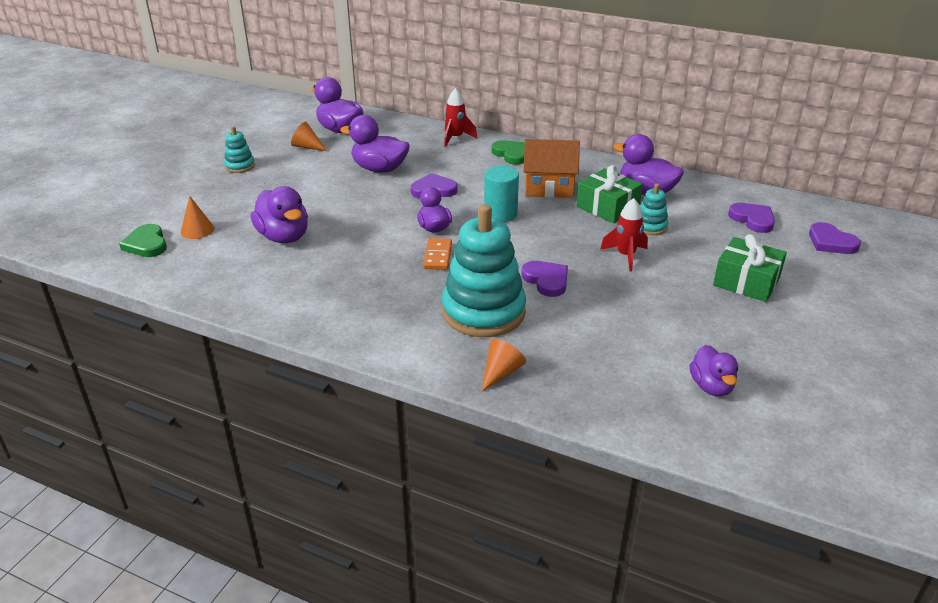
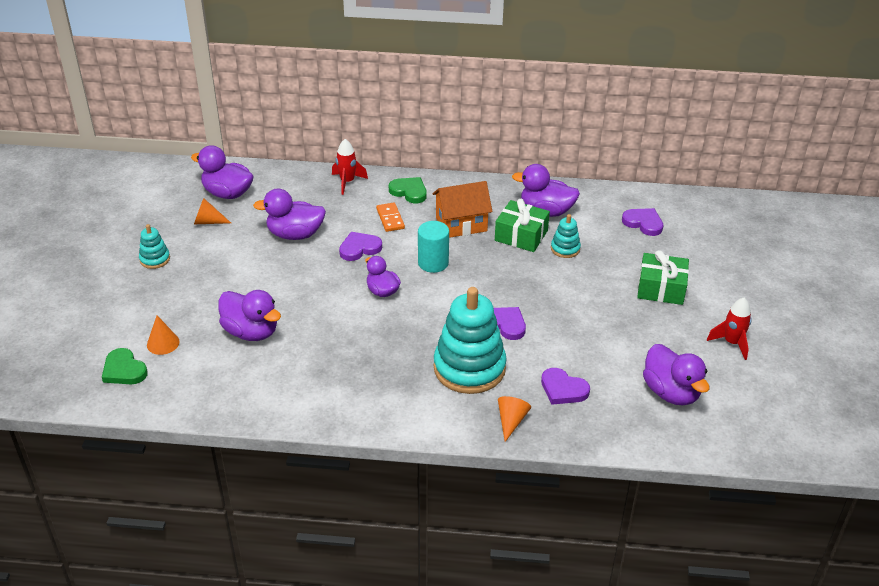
camera: 20 degrees left, 5 degrees up
orange domino [423,238,452,270] -> orange domino moved to [376,203,405,232]
red rocket [600,198,648,272] -> red rocket moved to [707,298,752,360]
purple duck [690,345,738,396] -> purple duck [643,344,710,405], size x1.54
purple heart [809,222,861,254] -> purple heart moved to [541,368,590,405]

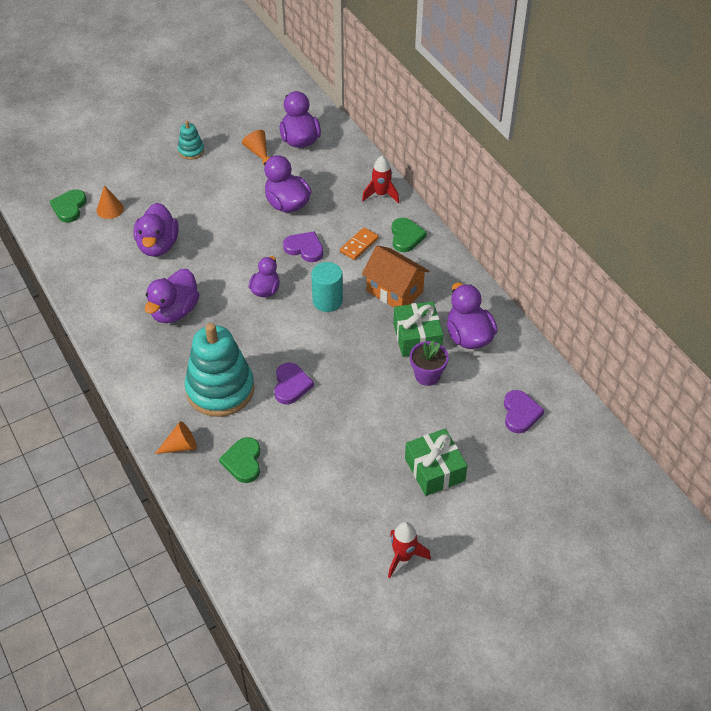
camera: 55 degrees right, 10 degrees up
purple heart [541,368,590,405] -> green heart [219,437,260,483]
turquoise stacking toy [551,214,581,258] -> purple flower pot [410,340,449,386]
purple duck [643,344,710,405] -> purple duck moved to [145,269,200,323]

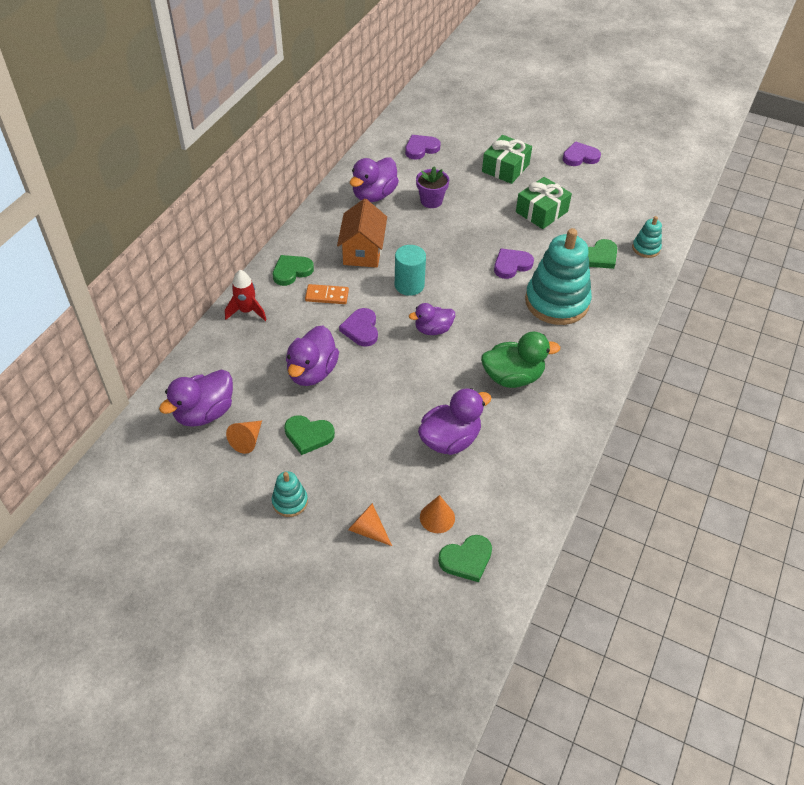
camera: 125 degrees left, 0 degrees up
purple duck [145,269,200,323] -> green duck [481,332,560,388]
orange cone [155,421,197,454] -> orange cone moved to [348,503,392,546]
red rocket [388,522,431,578] -> purple heart [563,142,601,166]
green gift [393,301,443,357] -> green gift moved to [516,177,572,229]
none -> green heart [284,415,335,455]
none -> turquoise stacking toy [632,216,662,258]

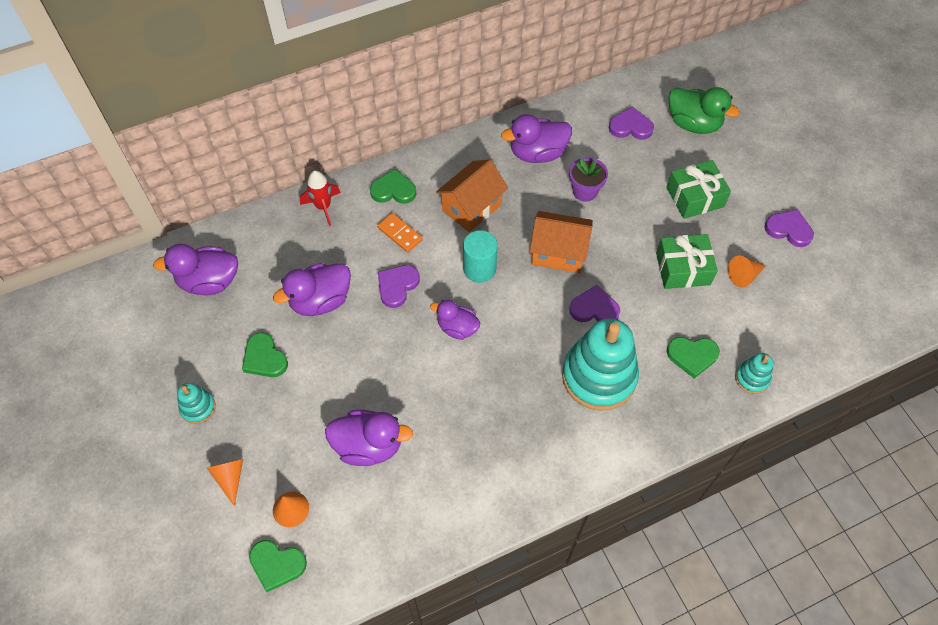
camera: 40 degrees right, 10 degrees up
orange cone [226,421,262,454] -> orange cone moved to [728,256,766,287]
green duck [481,332,560,388] -> green duck moved to [668,87,740,134]
none -> orange house [530,211,593,273]

